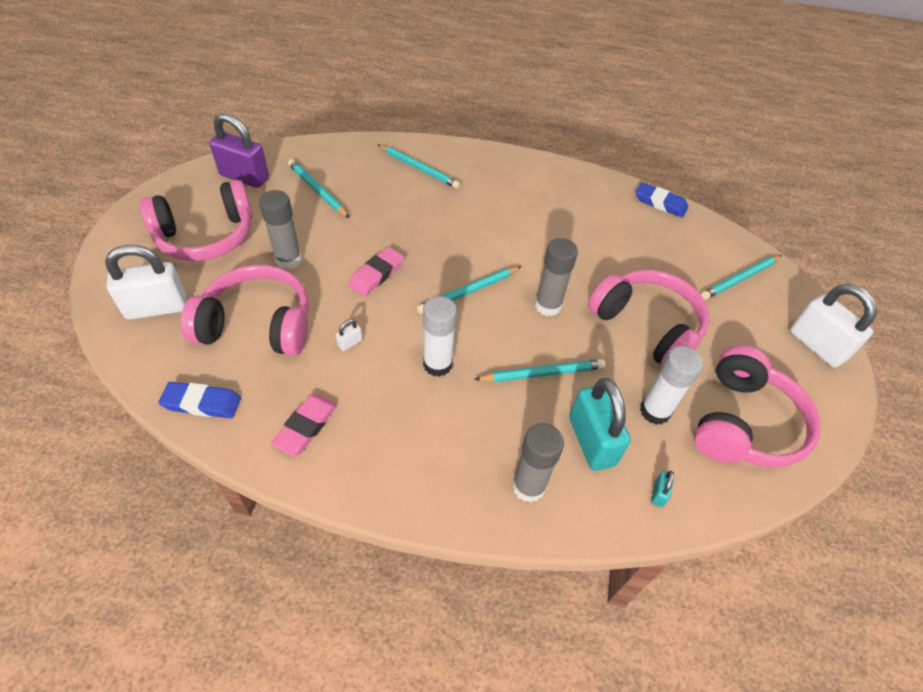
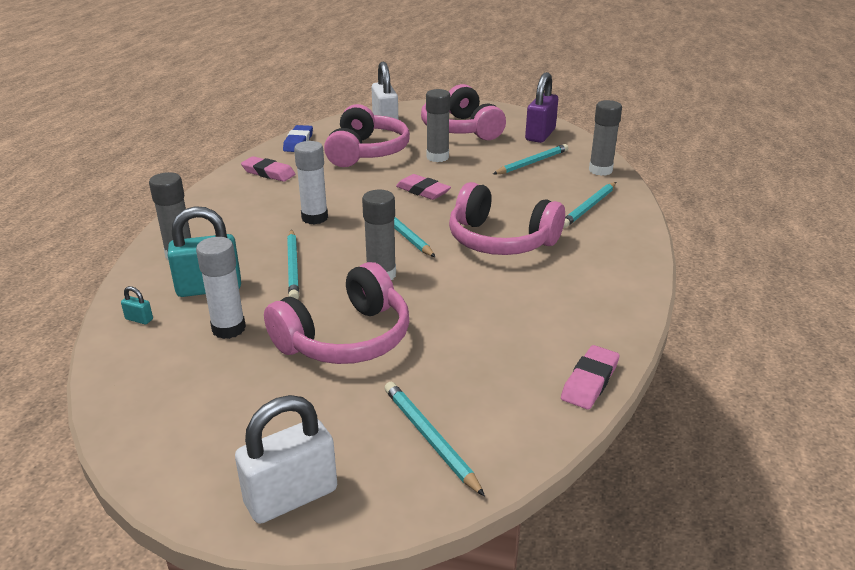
camera: 95 degrees right, 20 degrees down
white padlock [336,319,362,351] -> none
blue eraser [636,182,688,218] -> pink eraser [561,345,619,410]
pink headphones [694,345,821,468] -> pink headphones moved to [449,182,565,255]
none -> grey glue stick [589,100,622,176]

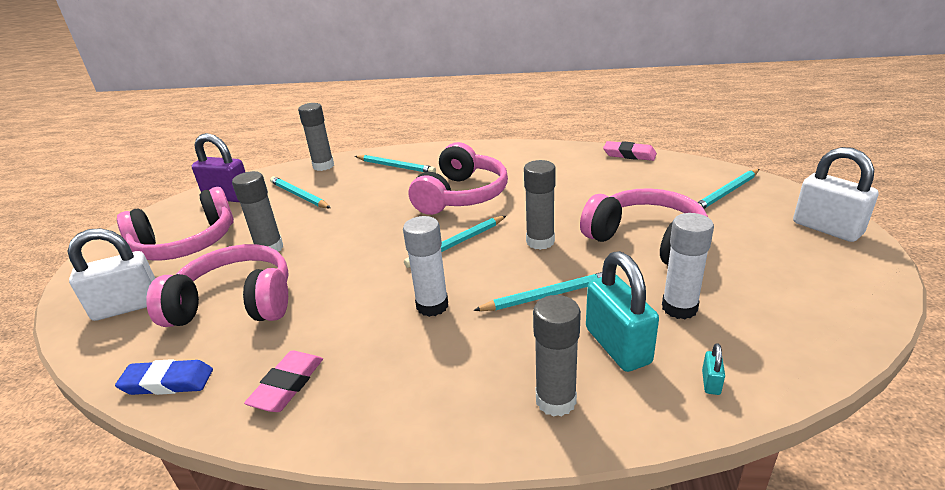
camera: 95 degrees left, 0 degrees up
pink eraser [396,174,451,200] -> none

